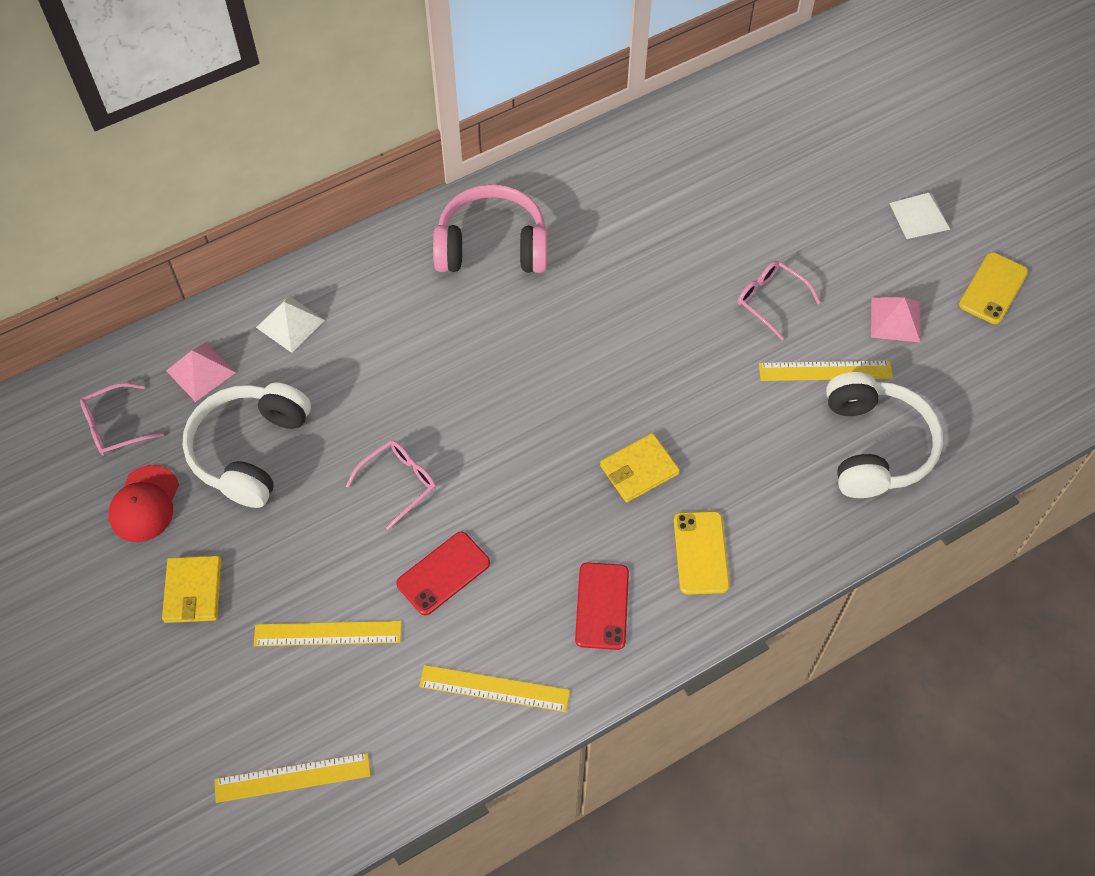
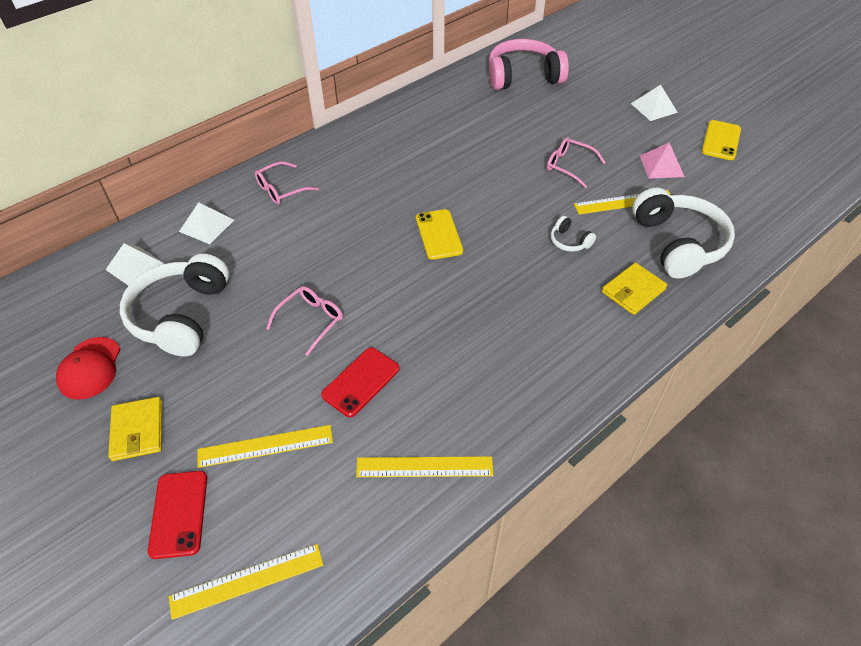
camera: 10 degrees left, 10 degrees down
pink glasses [80,383,164,456] -> pink glasses moved to [255,161,319,205]
pink pyramid [166,342,236,402] -> white pyramid [106,243,165,286]
pink headphones [433,184,547,273] -> pink headphones moved to [489,39,569,90]
red phone [575,562,629,650] -> red phone moved to [148,471,207,559]
yellow wallet [600,433,680,503] -> yellow wallet moved to [602,263,667,315]
yellow phone [674,511,730,594] -> yellow phone moved to [416,209,463,260]
none -> white headphones [551,216,596,252]

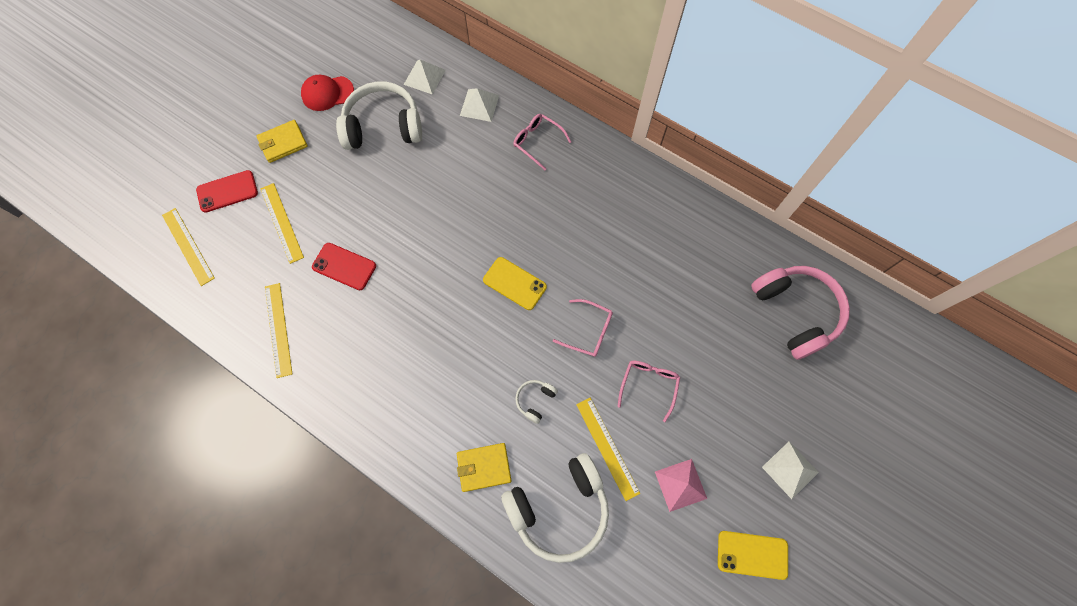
camera: 75 degrees right, 20 degrees up
pink glasses [266,286,343,356] -> pink glasses moved to [553,299,613,357]
yellow phone [416,209,463,260] -> yellow phone turned 60 degrees clockwise [483,257,547,310]
yellow wallet [602,263,667,315] -> yellow wallet turned 45 degrees counterclockwise [457,443,512,492]

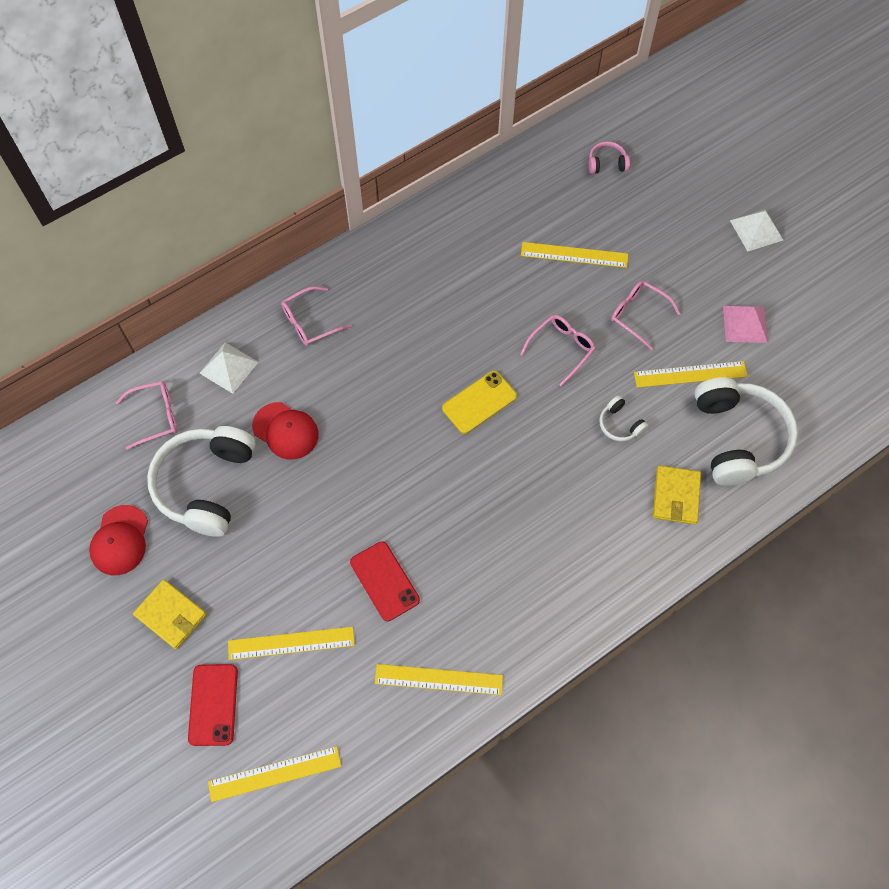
camera: 70 degrees left, 5 degrees down
yellow wallet [257,120,308,163] -> yellow wallet turned 45 degrees counterclockwise [133,579,206,649]
red phone [312,243,376,290] -> red phone turned 75 degrees counterclockwise [350,541,420,621]
white pyramid [404,60,446,95] -> pink glasses [116,381,177,450]
yellow phone [718,531,788,580] -> none
pink headphones [751,266,850,360] -> pink headphones [589,141,630,174], size x0.43
none -> red cap [252,402,319,460]
none -> yellow ruler [521,242,628,268]

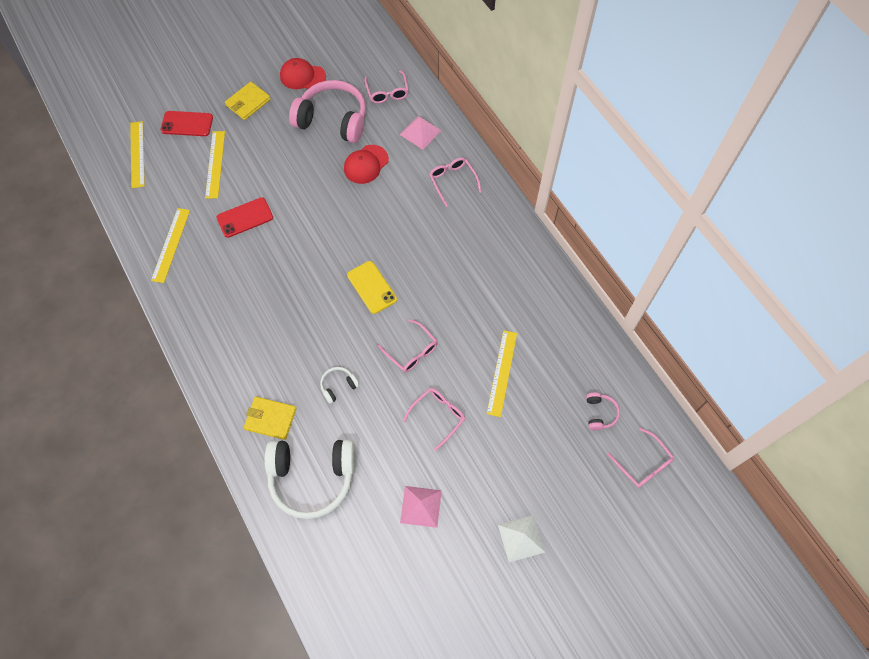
camera: 95 degrees right, 0 degrees up
white headphones [147,426,256,537] -> pink headphones [289,80,366,143]
white pyramid [199,342,258,394] -> pink pyramid [400,116,442,149]
yellow ruler [634,361,748,388] -> none
none -> pink glasses [607,428,674,488]

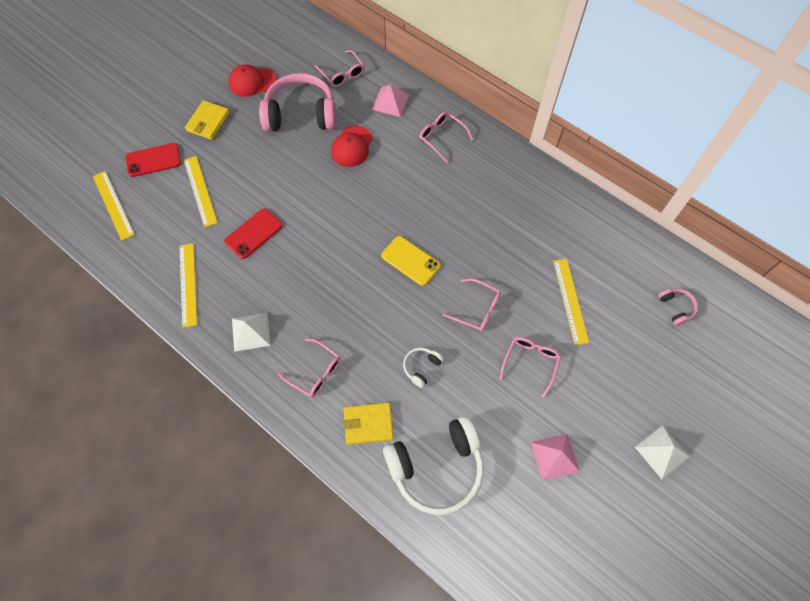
camera: 20 degrees left, 0 degrees up
pink glasses [607,428,674,488] -> pink glasses moved to [278,338,341,397]
none -> white pyramid [232,313,270,352]

